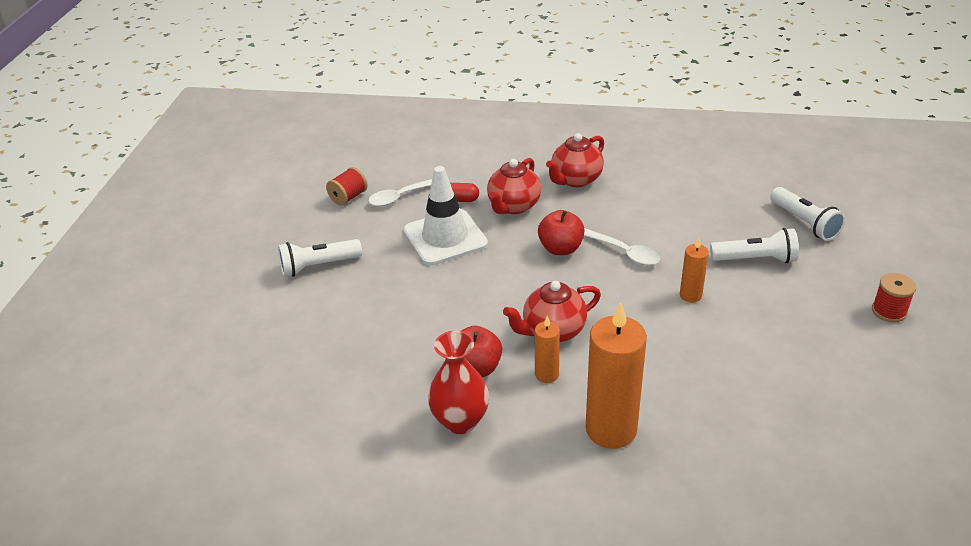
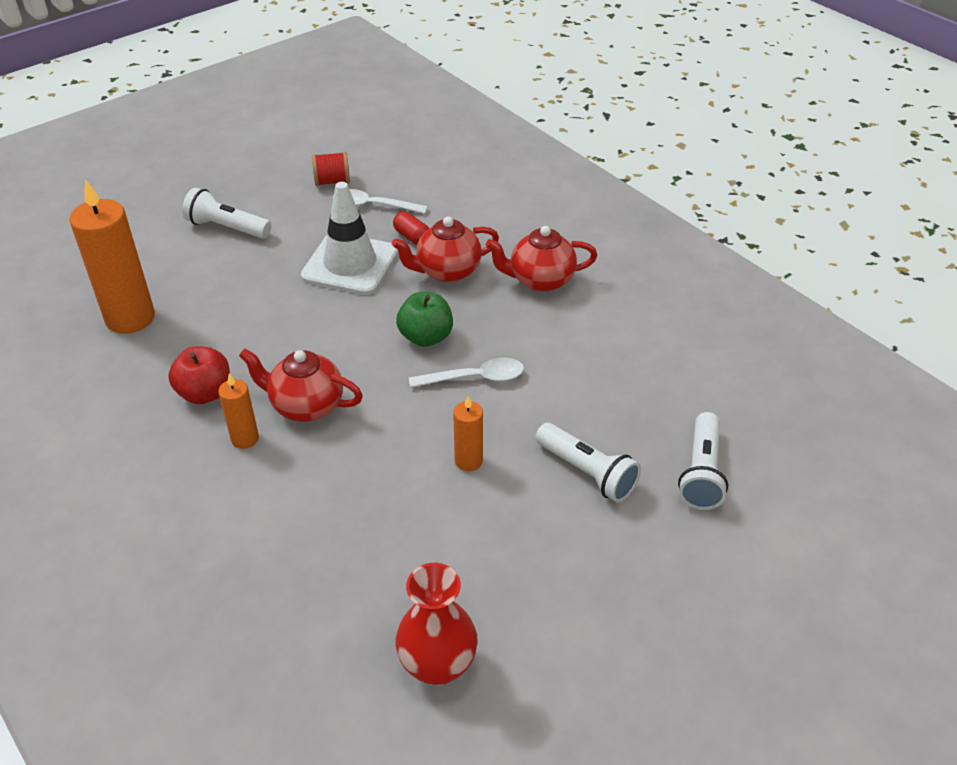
camera: 40 degrees right, 5 degrees up
red vase [428,331,489,434] -> red vase moved to [396,563,478,686]
red apple [538,210,585,255] -> green apple [396,292,453,347]
white spoon [584,228,660,265] -> white spoon turned 90 degrees counterclockwise [409,357,524,388]
orange candle [586,302,647,449] -> orange candle moved to [69,179,155,334]
red spool [872,273,916,322] -> none

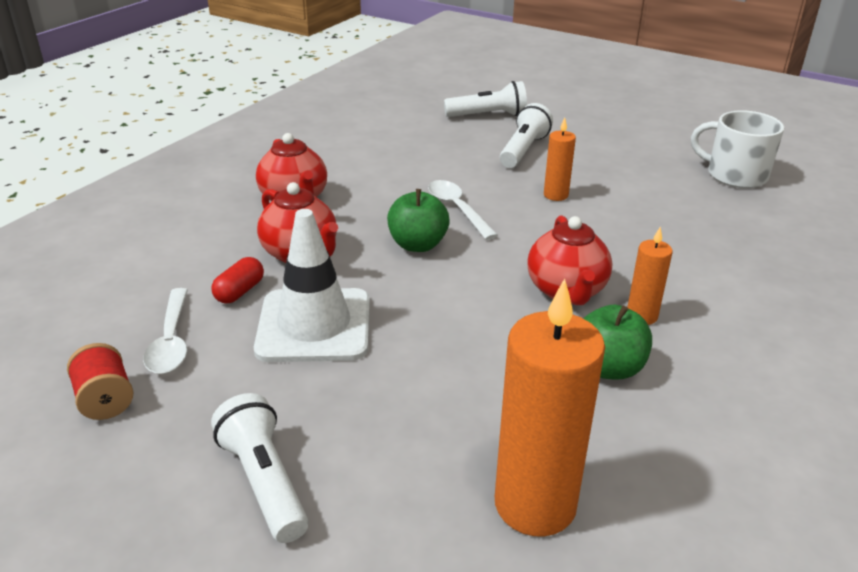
camera: 110 degrees left, 10 degrees down
red apple [168,346,230,404] -> green apple [583,304,652,380]
white flashlight [182,188,271,239] -> white flashlight turned 150 degrees clockwise [211,393,308,543]
red vase [396,563,478,686] -> white mug [691,110,784,188]

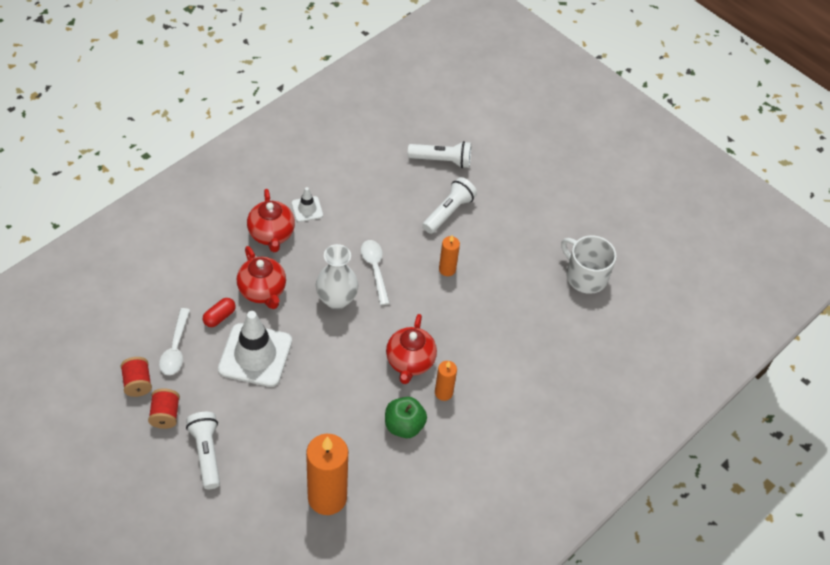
camera: 10 degrees right, 20 degrees up
green apple [387,189,450,252] -> white vase [316,244,359,309]
none -> red spool [148,388,180,429]
none -> white traffic cone [292,187,323,222]

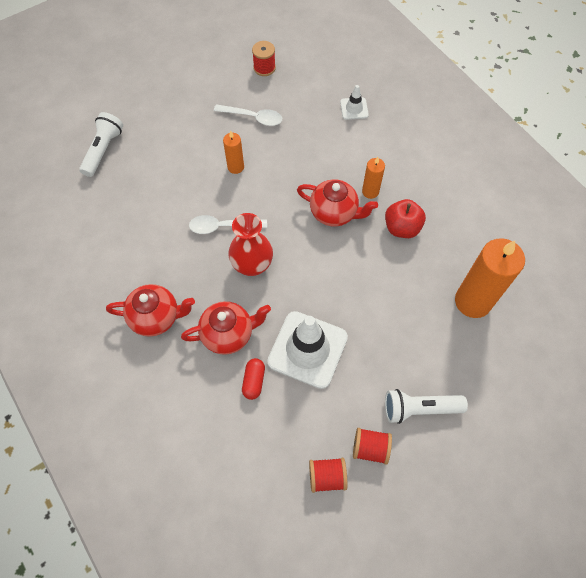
camera: 75 degrees left, 10 degrees up
white spoon [159,308,190,375] -> white spoon moved to [214,104,282,126]
red capsule [203,298,236,327] -> red capsule turned 45 degrees clockwise [242,358,265,400]
white traffic cone [292,187,323,222] -> white traffic cone moved to [340,85,369,120]
white vase [316,244,359,309] -> red vase [228,213,273,276]
green apple [385,397,427,438] -> red apple [385,199,426,238]
white flashlight [422,177,477,234] -> none
white mug [561,235,616,294] -> red spool [252,41,276,76]

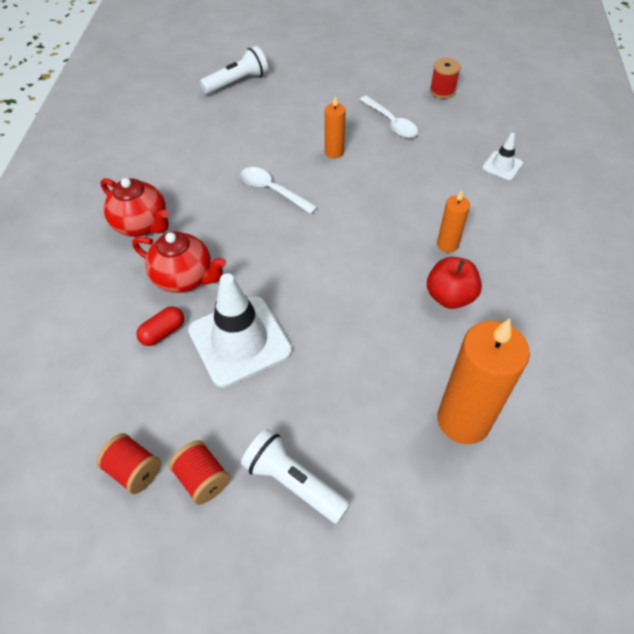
camera: 40 degrees right, 10 degrees down
red vase [228,213,273,276] -> none
red teapot [297,179,378,227] -> none

